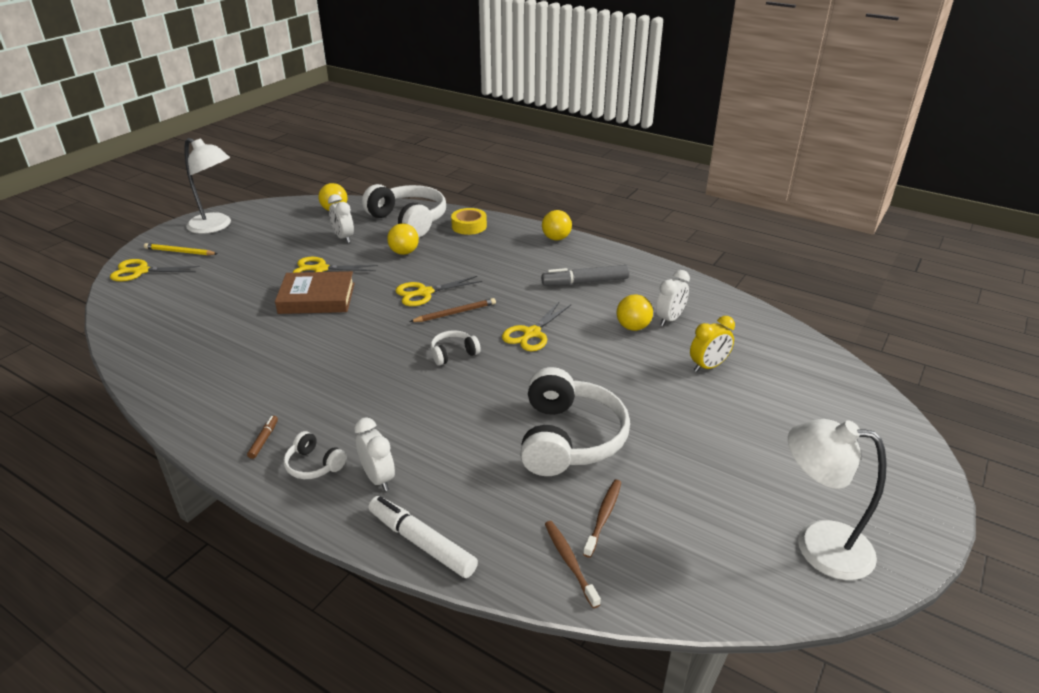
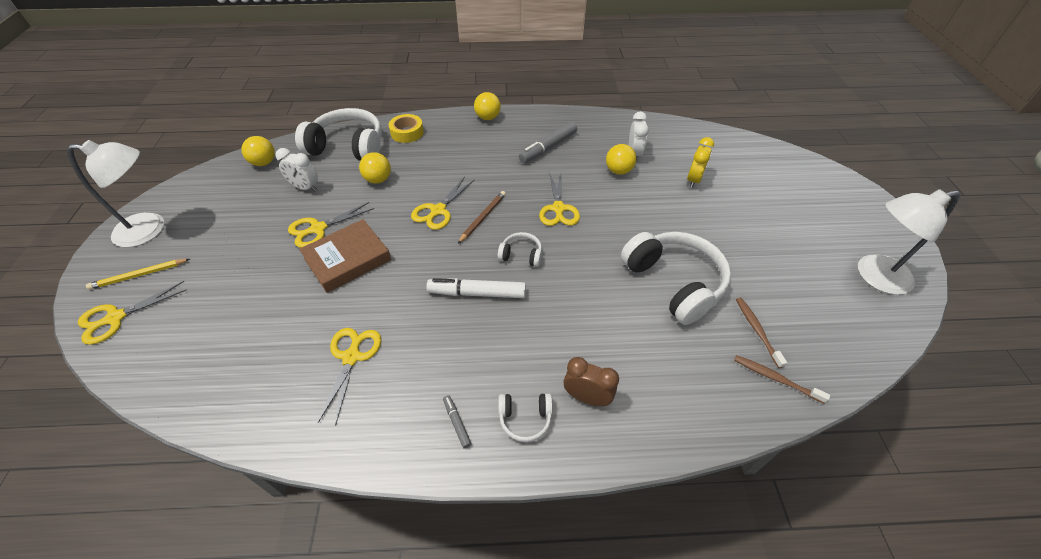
camera: 35 degrees left, 15 degrees up
brown marker [247,416,278,459] -> grey marker [443,395,471,448]
white clock [354,417,395,491] -> brown clock [564,357,619,406]
white marker [368,496,478,578] -> white marker moved to [426,278,526,298]
white headphones [431,330,481,366] -> white headphones turned 75 degrees clockwise [498,232,542,267]
none -> yellow scissors [318,328,382,425]

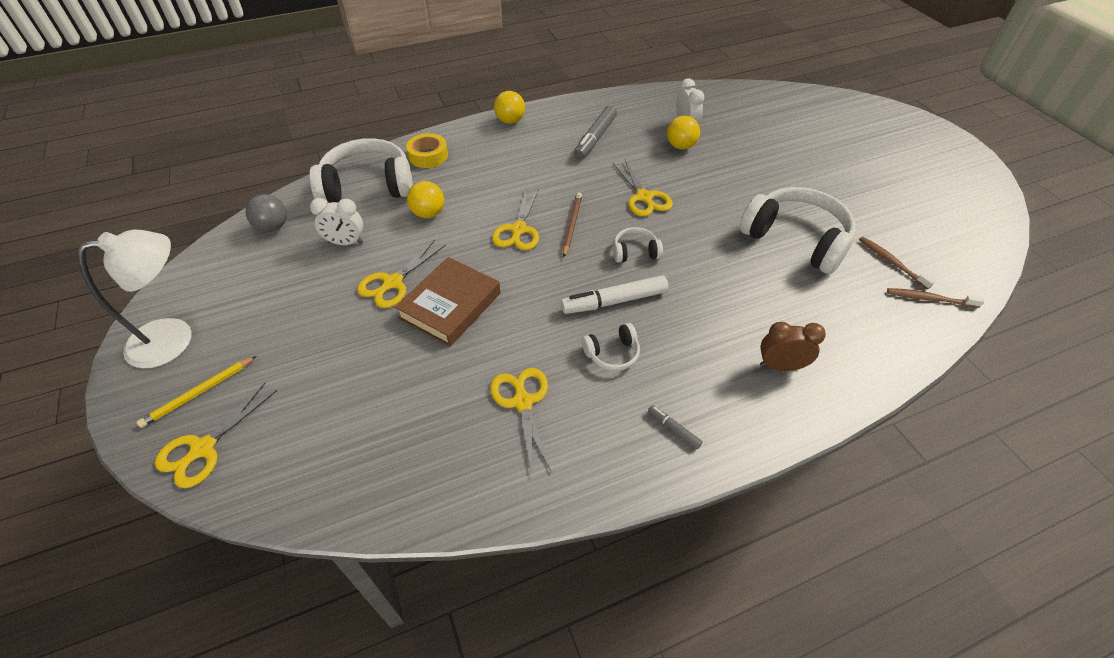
camera: 20 degrees left, 0 degrees up
yellow ball [241,136,275,166] -> grey ball [246,194,287,232]
white headphones [498,393,553,442] -> white headphones moved to [582,323,640,371]
yellow clock [687,137,714,188] -> none
white lamp [858,189,960,295] -> none

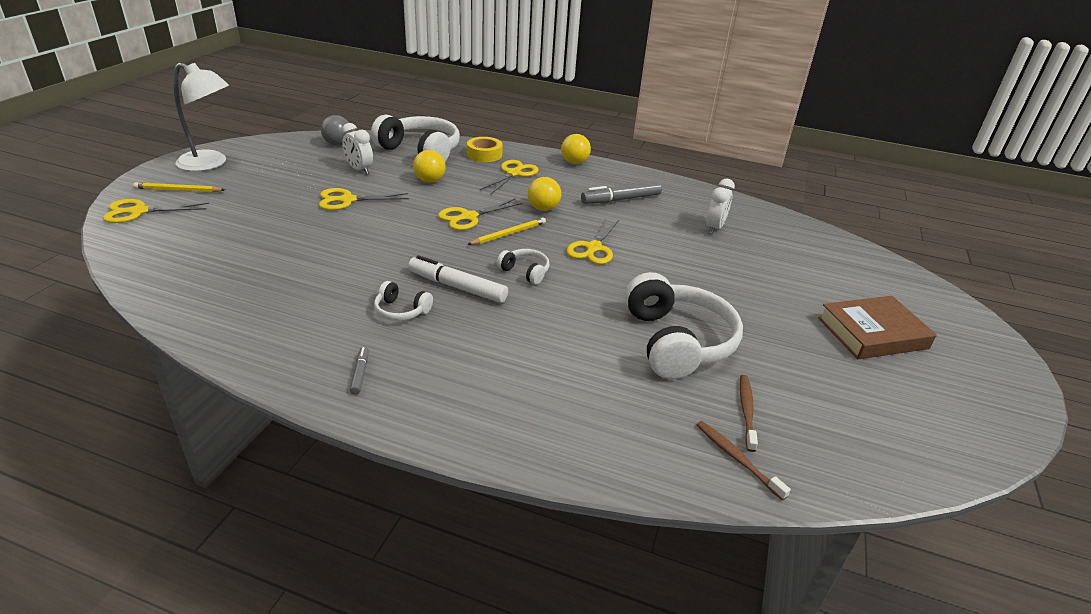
camera: 40 degrees right, 15 degrees down
brown book [395,257,500,346] -> brown book moved to [818,296,937,359]
yellow scissors [490,368,552,474] -> yellow scissors moved to [479,160,539,195]
brown pencil [563,192,582,258] -> yellow pencil [467,217,546,245]
yellow ball [667,115,700,150] -> yellow ball moved to [528,177,561,211]
brown clock [760,322,826,371] -> none

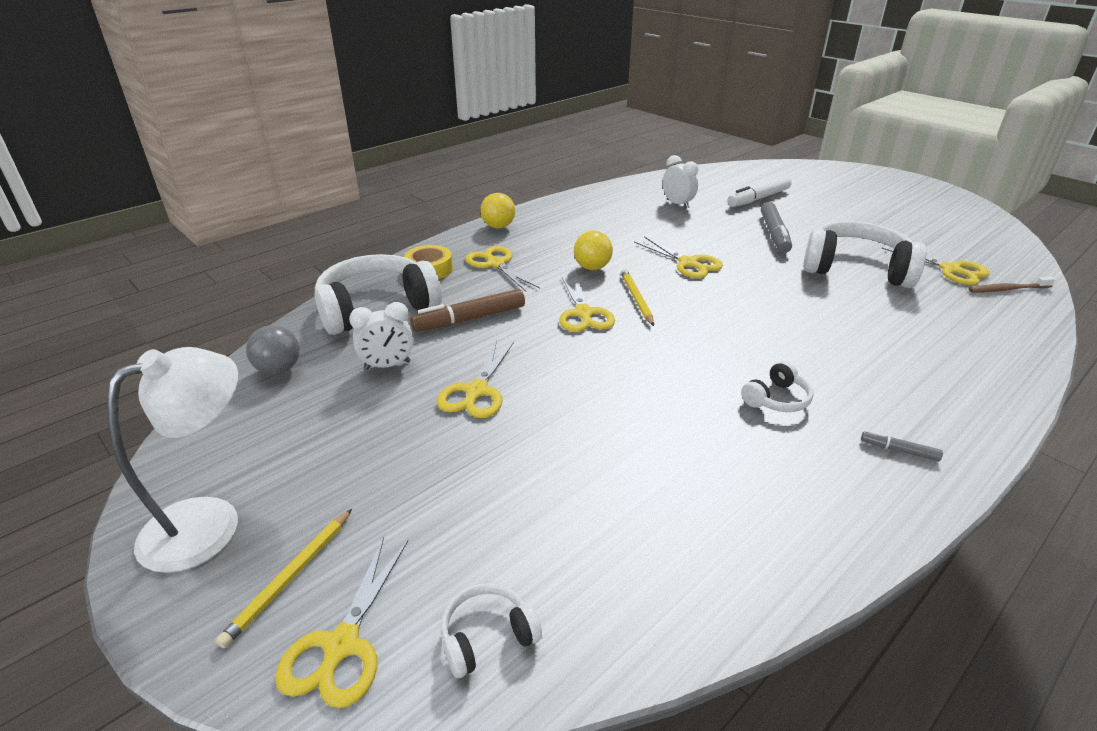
camera: 60 degrees left, 0 degrees up
white marker [408,255,508,303] -> white marker moved to [727,176,792,207]
yellow ball [413,150,446,183] -> brown marker [410,289,525,332]
white headphones [497,249,550,285] -> white headphones moved to [441,583,542,678]
grey marker [581,181,662,204] -> grey marker moved to [761,202,792,253]
brown toothbrush [740,375,758,452] -> yellow scissors [881,248,990,285]
brown book [818,296,937,359] -> none

